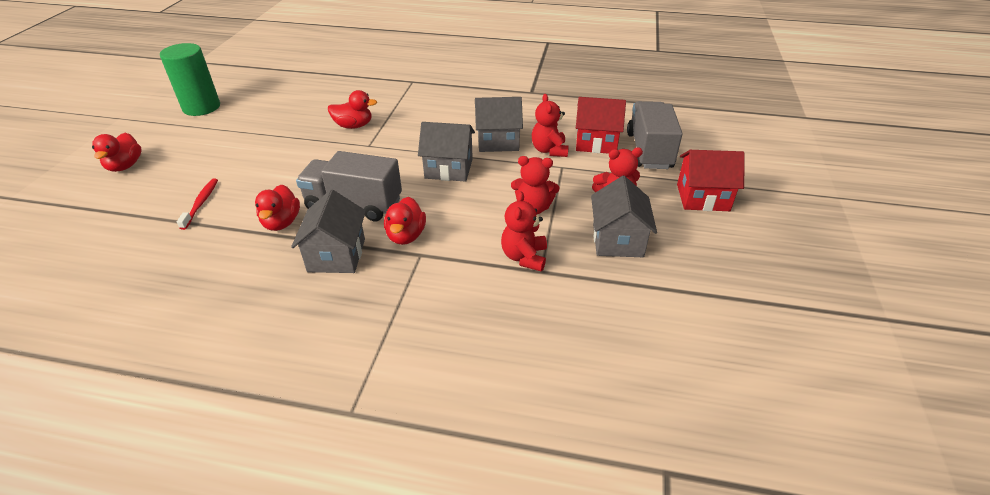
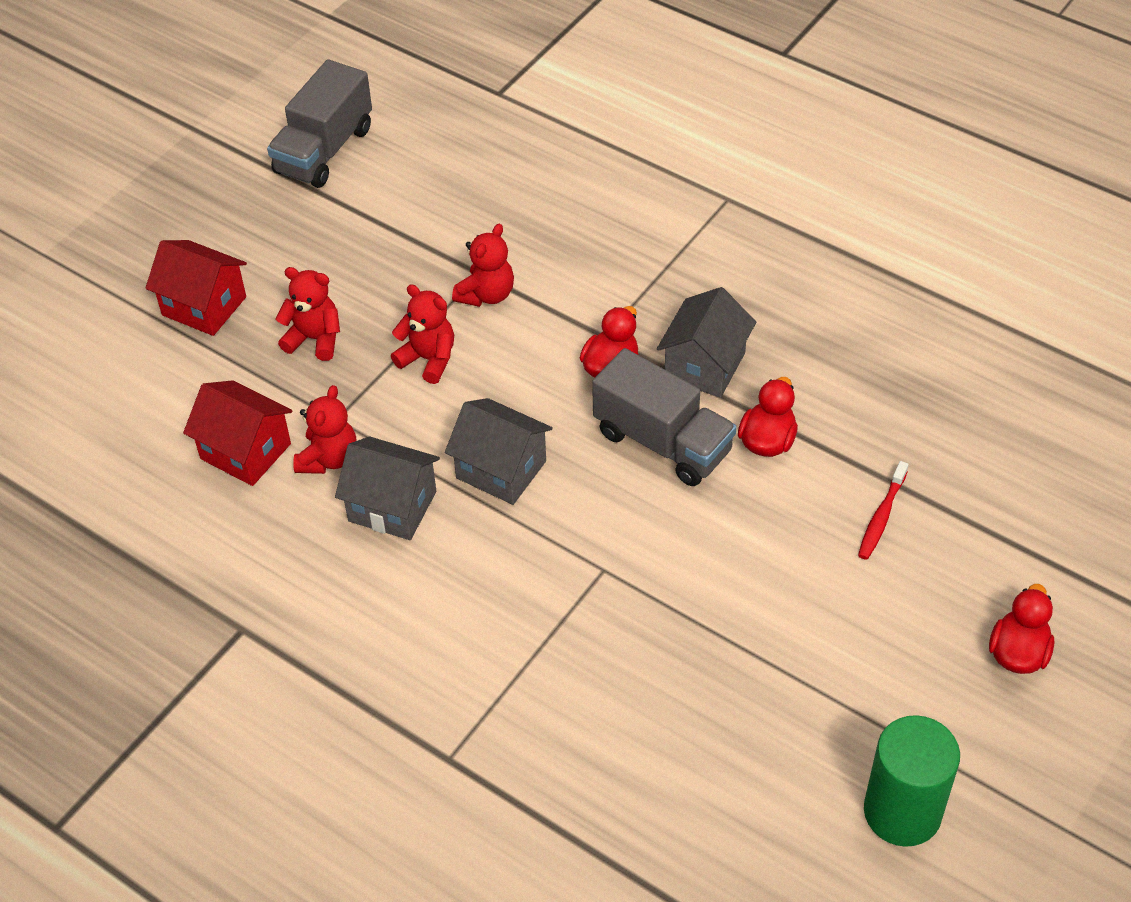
camera: 155 degrees left, 10 degrees up
red duck [328,90,377,129] -> none
grey house [591,176,657,257] -> none
grey truck [627,101,683,169] -> grey truck moved to [267,59,372,188]

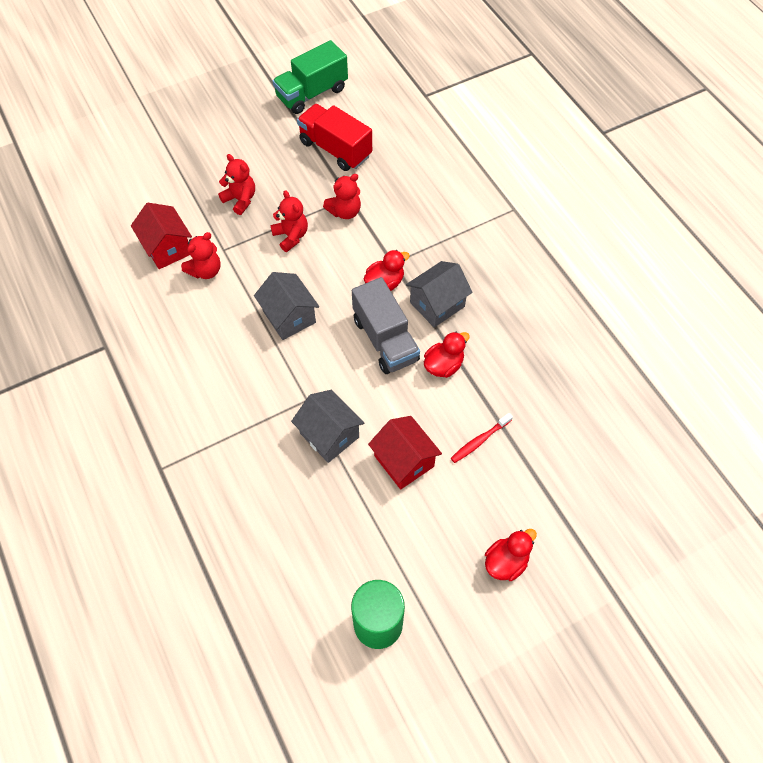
camera: 25 degrees right, 10 degrees up
red house [145,240,247,336] -> red house moved to [368,416,442,490]
grey truck [267,59,372,188] -> green truck [273,40,348,114]
grey house [335,436,440,540] -> grey house moved to [291,390,364,463]
none -> red truck [297,104,372,171]

